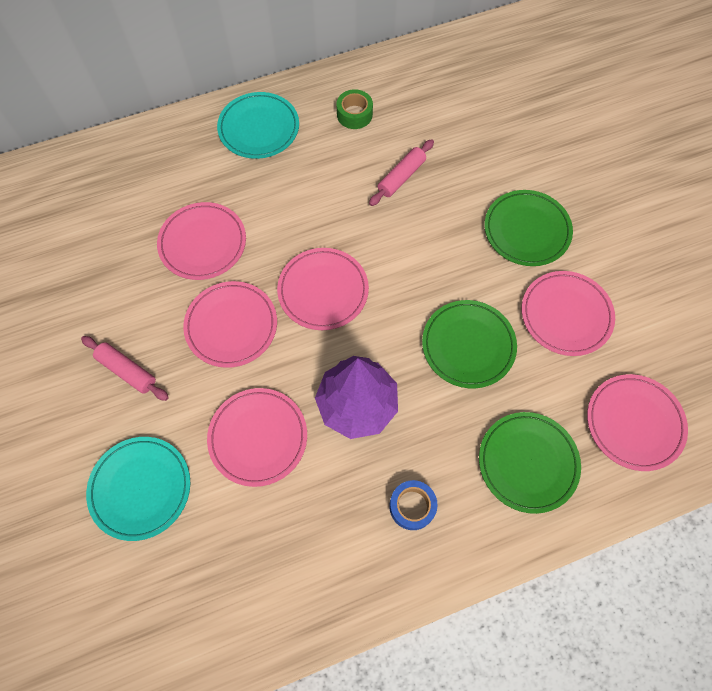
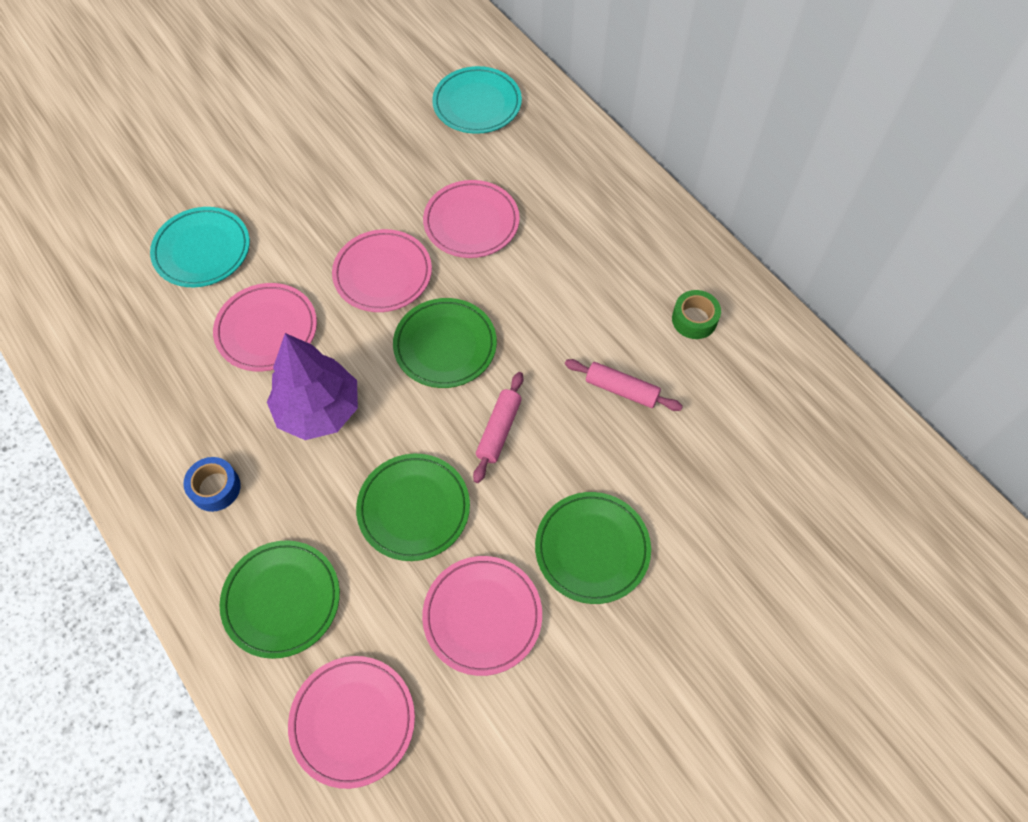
camera: 75 degrees right, 5 degrees down
pink rolling pin [81,336,169,401] -> pink rolling pin moved to [473,372,523,483]
turquoise plate [217,92,299,159] -> turquoise plate moved to [432,66,522,134]
pink plate [277,248,369,330] -> green plate [393,298,497,388]

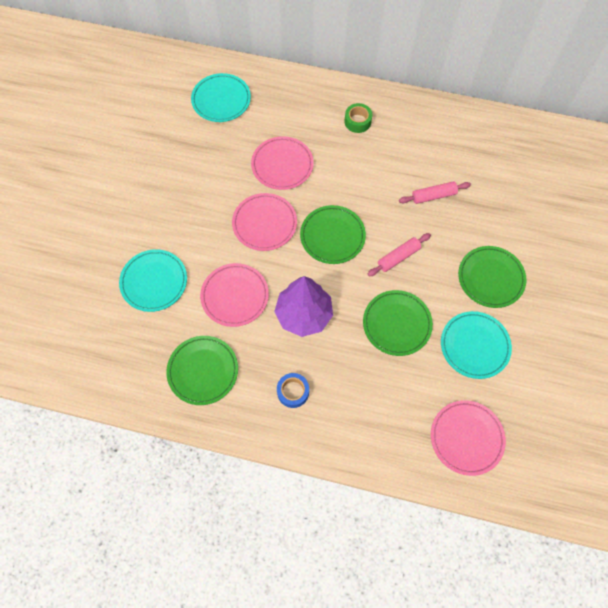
camera: 40 degrees left, 5 degrees up
green plate [220,540,340,659] -> green plate moved to [166,336,238,405]
pink plate [422,556,542,676] -> turquoise plate [441,311,512,379]
pink rolling pin [473,372,523,483] -> pink rolling pin turned 75 degrees clockwise [368,233,431,276]
green tape [672,290,721,339] -> green tape moved to [345,103,372,133]

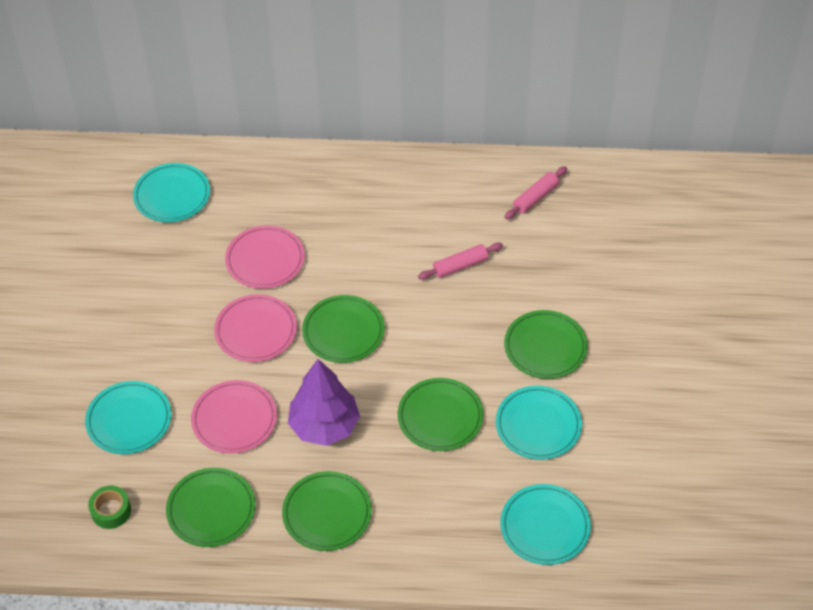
camera: 10 degrees left, 15 degrees down
blue tape [277,373,309,408] -> green plate [282,471,372,551]
green tape [345,103,372,133] -> green tape moved to [88,485,131,529]
pink rolling pin [368,233,431,276] -> pink rolling pin moved to [505,166,567,219]
pink plate [431,400,506,476] -> turquoise plate [500,484,591,565]

